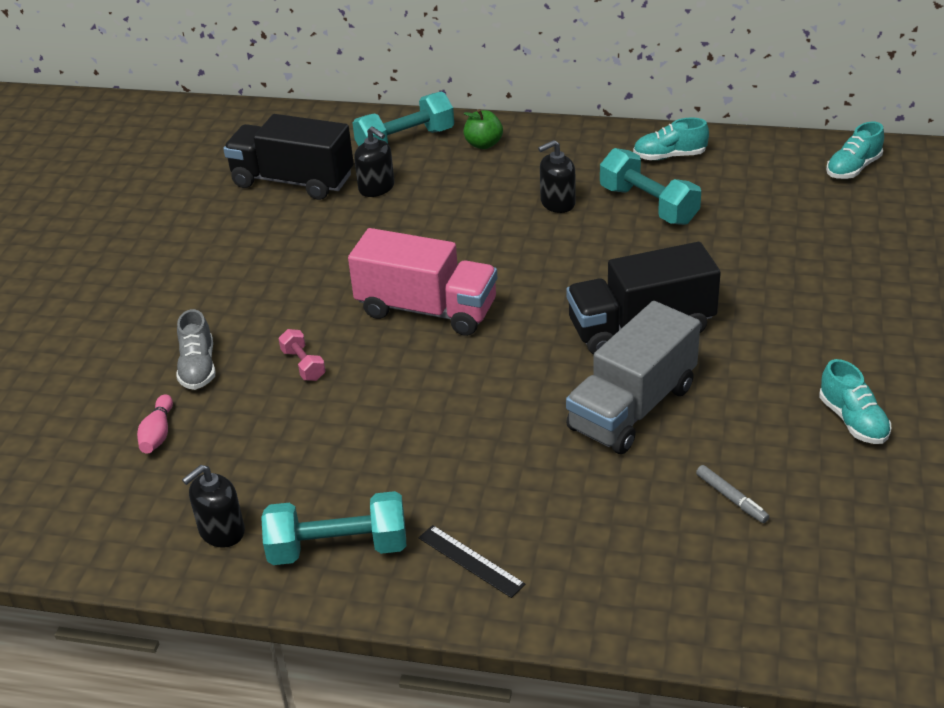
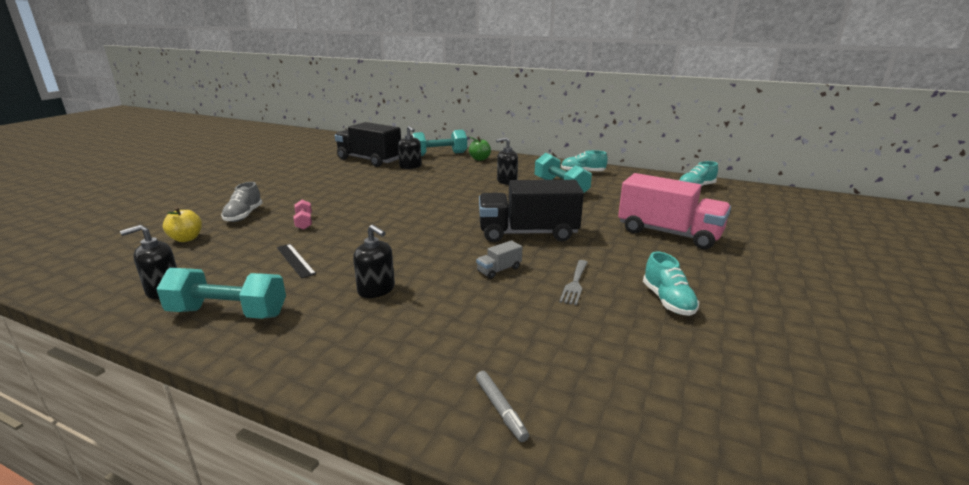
camera: 10 degrees right, 15 degrees down
pink bowling pin [137,394,173,453] -> yellow apple [163,207,202,242]
pink truck [348,228,497,336] -> pink truck moved to [618,173,731,249]
black ruler [418,525,526,598] -> black ruler moved to [277,244,316,278]
grey truck [566,301,700,454] -> grey truck [476,240,522,279], size x0.41
grey marker [696,465,769,523] -> grey marker moved to [476,371,529,442]
none -> black soap dispenser [353,224,395,298]
none -> grey fork [559,260,588,305]

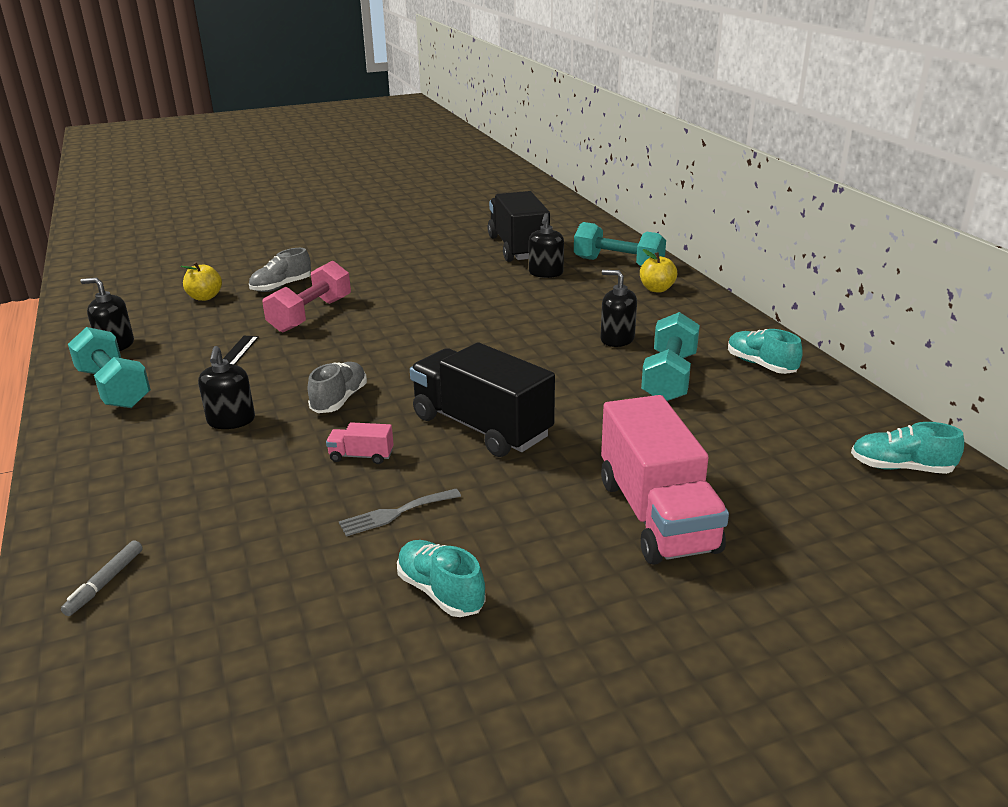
camera: 45 degrees right, 5 degrees up
pink dumbbell [293,200,312,230] -> pink dumbbell [262,260,351,333], size x1.91
green apple [469,136,491,161] -> yellow apple [640,249,677,293]
grey truck [476,240,522,279] -> pink truck [326,422,394,464]
turquoise shoe [643,252,699,316] -> turquoise shoe turned 105 degrees clockwise [397,540,486,617]
none -> grey shoe [308,362,367,413]

